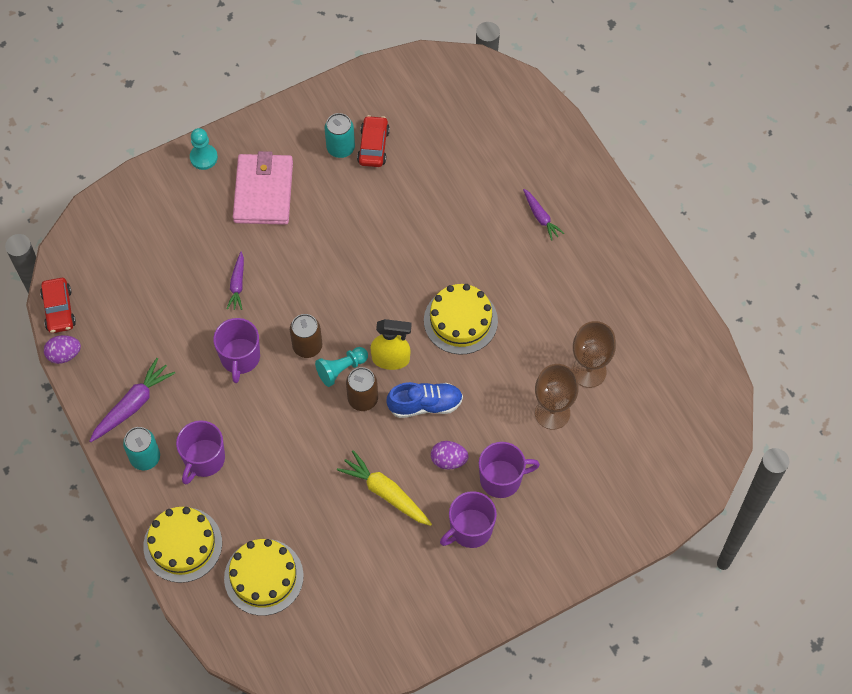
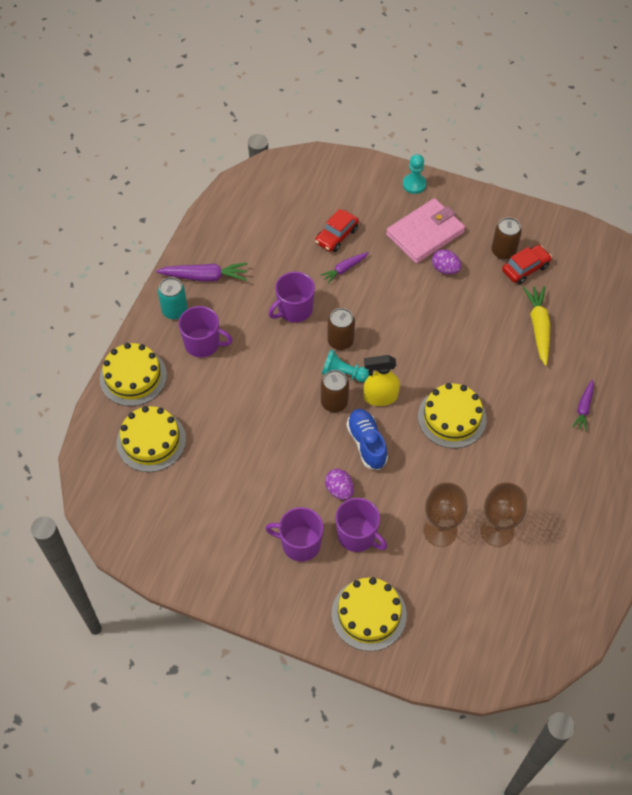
camera: 50 degrees right, 5 degrees down
red car [40,278,76,333] -> red car moved to [315,209,359,252]
purple egg [44,335,81,364] -> purple egg moved to [432,249,461,275]
purple mug [176,420,225,484] -> purple mug turned 150 degrees counterclockwise [179,306,233,358]
turquoise can [325,113,355,158] -> brown can [492,217,522,260]
yellow carrot [337,450,432,526] -> yellow carrot moved to [523,286,550,366]
yellow spray bottle [370,319,412,370] -> yellow spray bottle turned 120 degrees clockwise [364,355,400,406]
blue shoe [386,382,463,418] -> blue shoe turned 150 degrees counterclockwise [346,409,388,470]
none -> yellow cake [331,577,407,651]

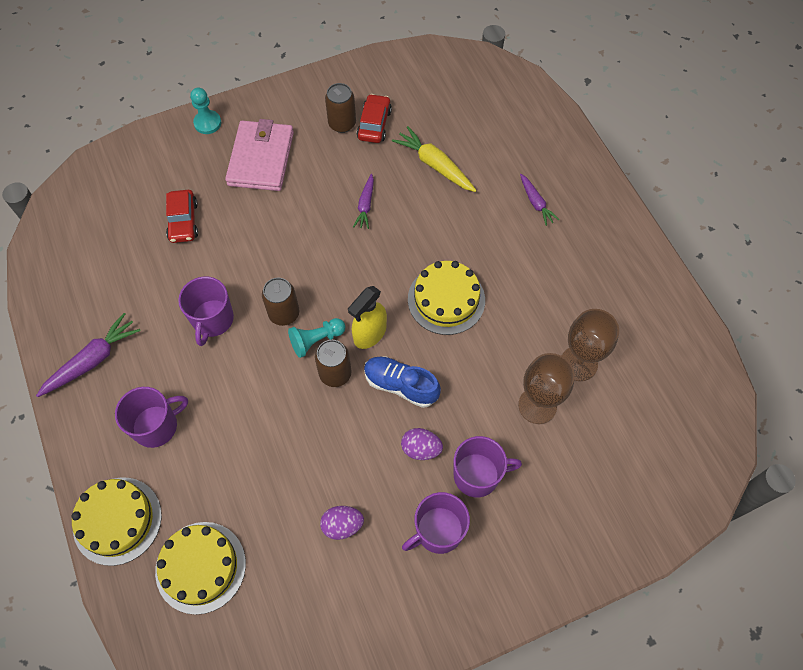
camera: 45 degrees left, 5 degrees up
turquoise can [158,277,188,320] -> none
purple carrot [320,252,369,284] -> purple carrot moved to [353,174,374,229]
yellow cake [331,577,407,651] -> none
purple egg [432,249,461,275] -> purple egg moved to [320,506,364,540]

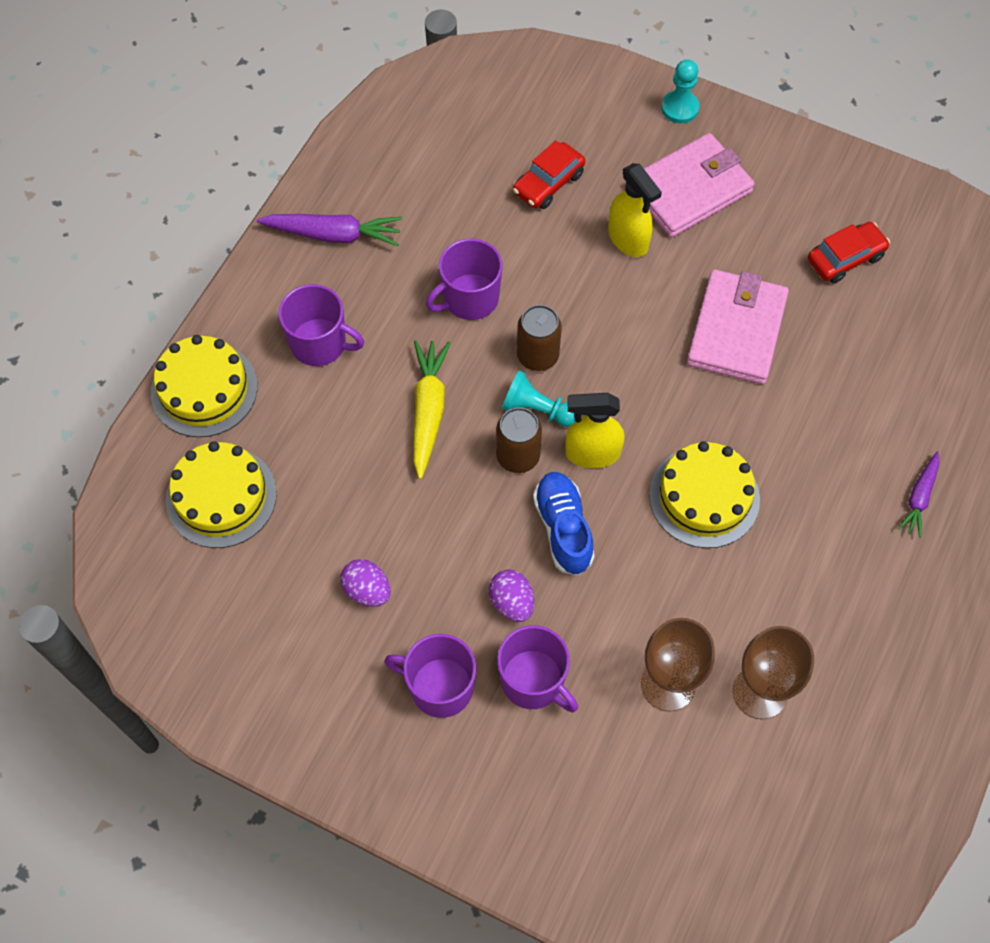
camera: 50 degrees right, 0 degrees up
brown can [325,83,356,133] -> none
purple carrot [353,174,374,229] -> pink wallet [687,269,789,384]
yellow carrot [392,126,477,192] -> yellow carrot moved to [413,340,451,479]
none -> yellow spray bottle [608,163,662,257]

